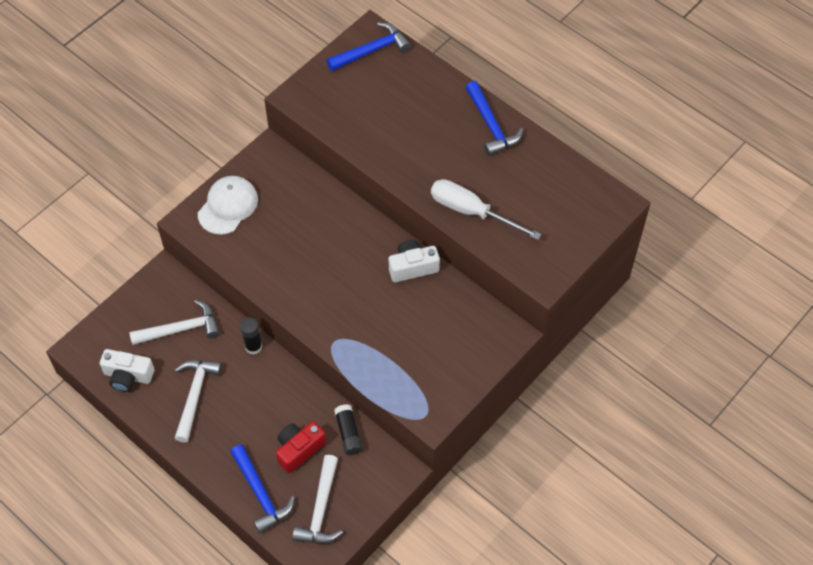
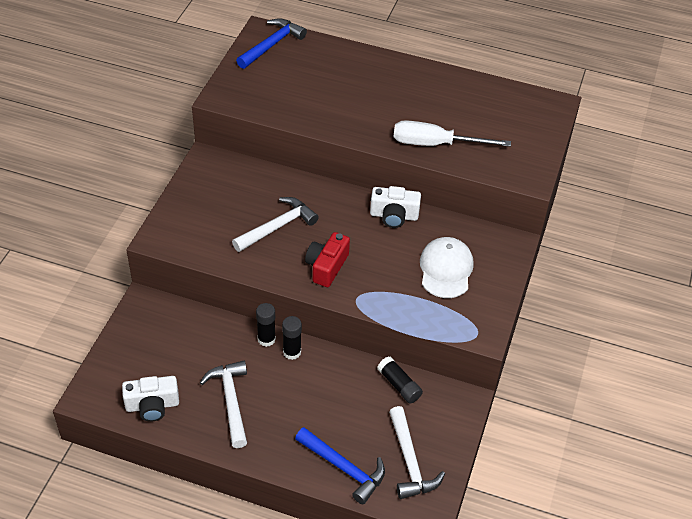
camera: 25 degrees left, 10 degrees down
white hammer [129,300,220,345] -> white hammer moved to [232,197,319,252]
white cap [198,176,258,235] -> white cap moved to [420,237,474,298]
red camera [276,421,326,473] -> red camera moved to [305,232,350,287]
white camera [389,240,440,282] -> white camera turned 135 degrees counterclockwise [370,186,421,228]
blue hammer [465,81,523,156] -> none
none -> black glue stick [282,316,302,360]

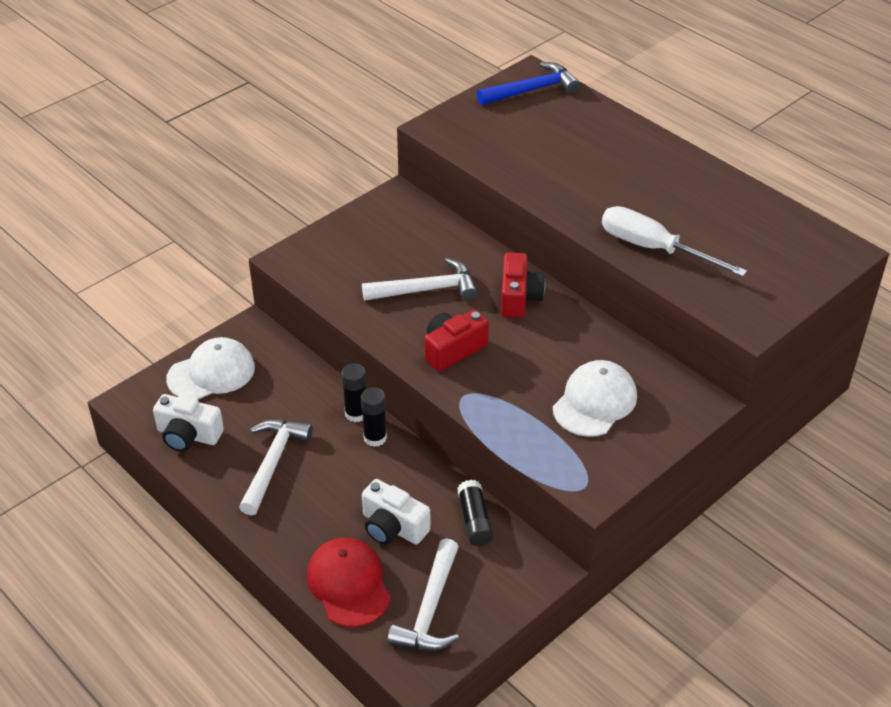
camera: 30 degrees right, 5 degrees down
blue hammer [295,427,385,505] -> red cap [306,538,391,627]
white camera [370,186,421,228] -> white camera moved to [362,479,431,545]
none -> white cap [166,337,255,399]
none -> red camera [501,252,546,318]

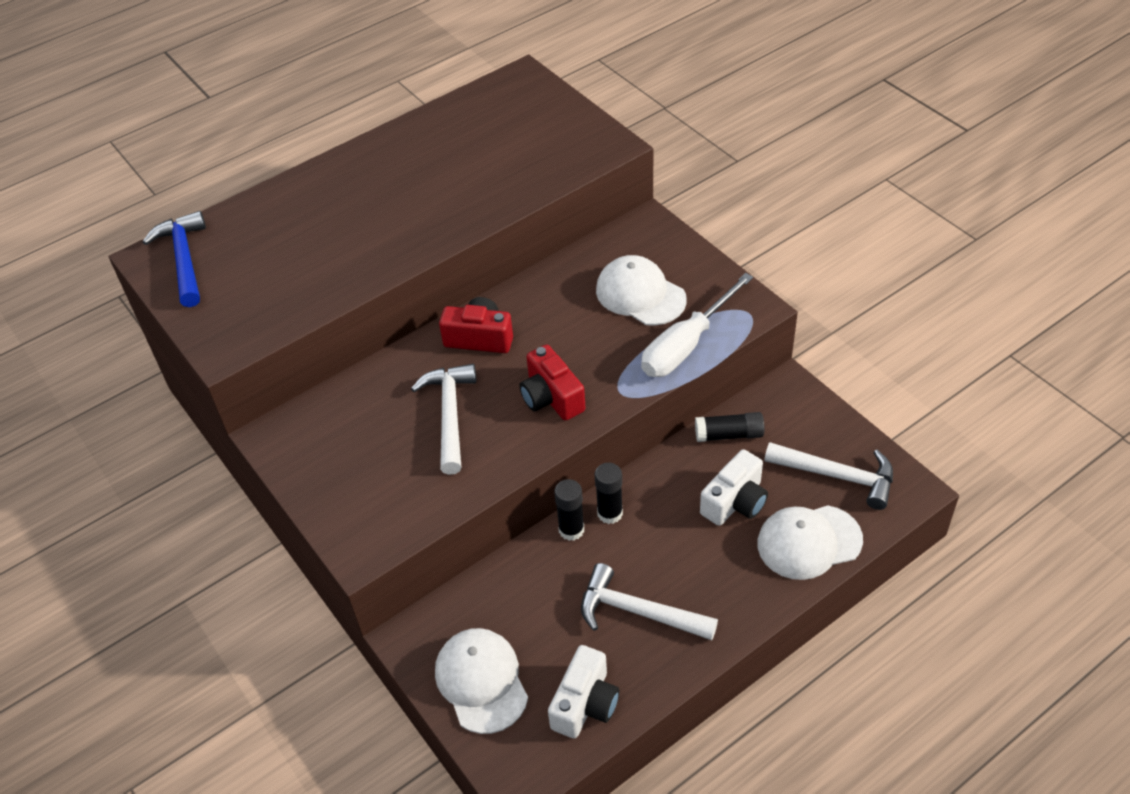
camera: 80 degrees left, 5 degrees up
red cap [306,538,391,627] -> white cap [757,505,863,580]
white screwdriver [602,206,747,277] -> white screwdriver moved to [641,273,753,377]

